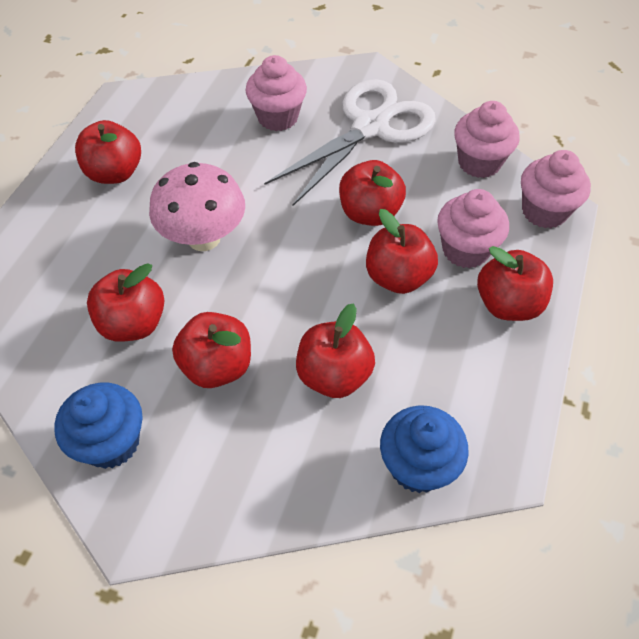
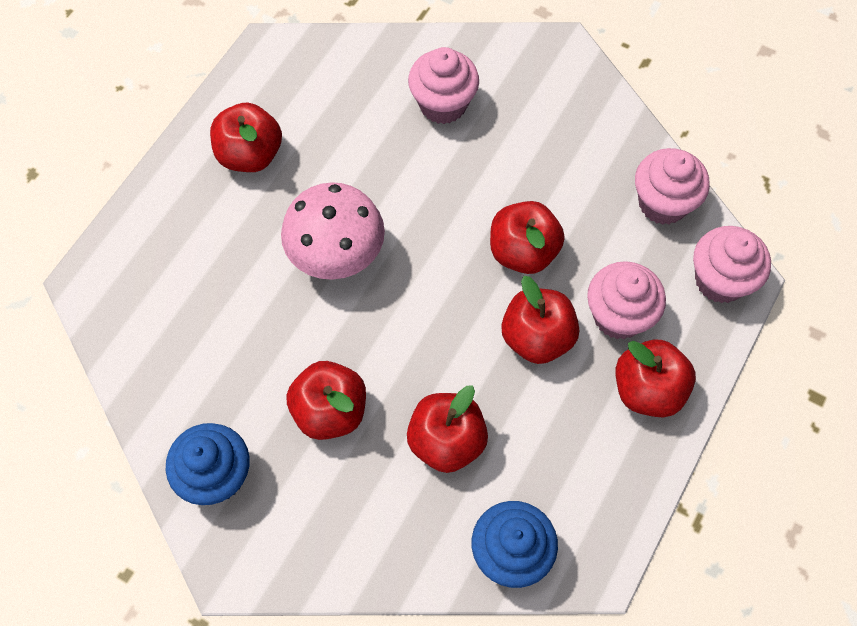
camera: 10 degrees right, 10 degrees up
red apple [87,263,165,342] -> none
white scissors [264,79,436,206] -> none

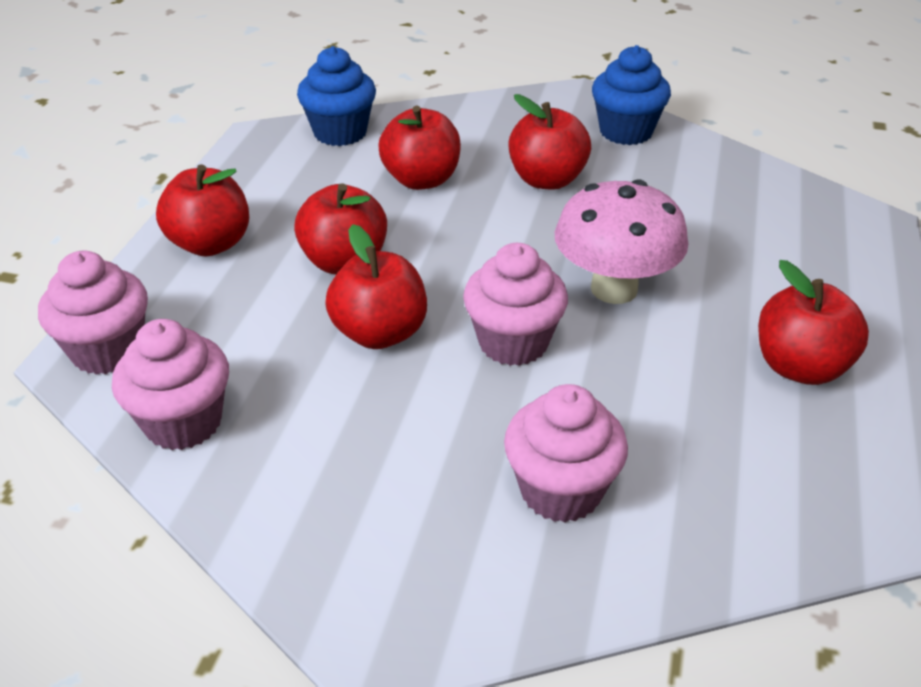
camera: 165 degrees right, 25 degrees down
pink cupcake [587,261,666,339] -> pink cupcake moved to [463,243,568,366]

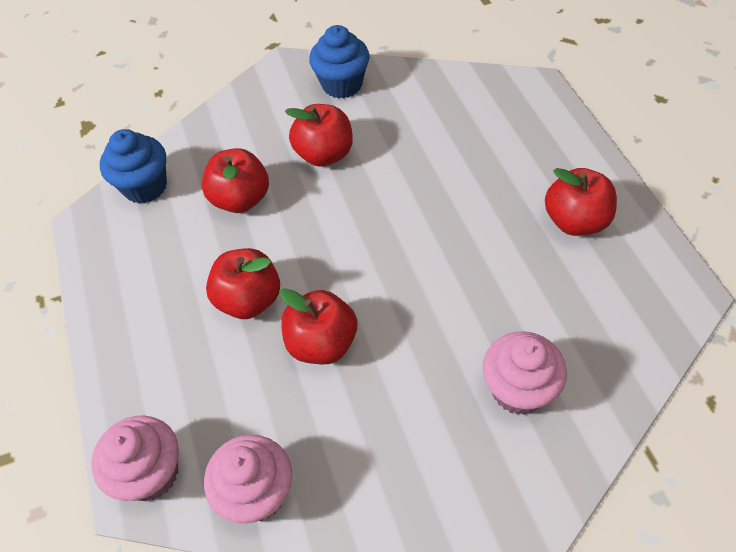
camera: 30 degrees left, 15 degrees up
red apple [156,164,249,257] -> none
pink cupcake [463,243,568,366] -> none
pink mushroom [555,179,688,304] -> none

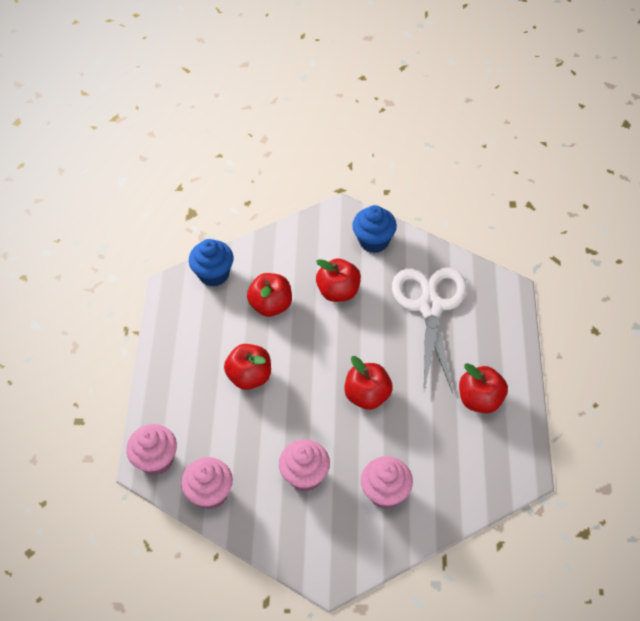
camera: 20 degrees right, 0 degrees up
red apple [279,288,357,364] -> red apple moved to [344,356,393,410]
none -> pink cupcake [279,439,330,492]
none -> white scissors [392,267,467,393]

